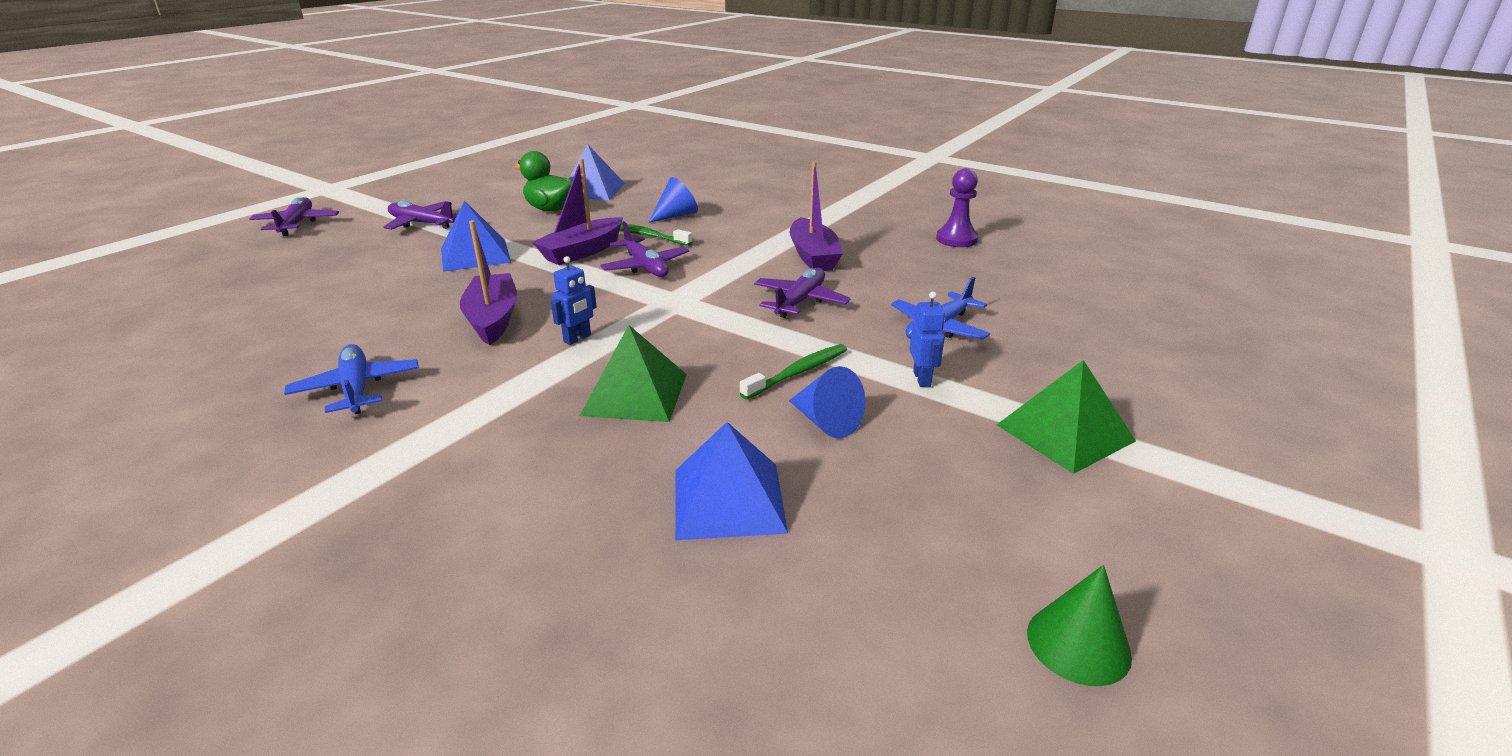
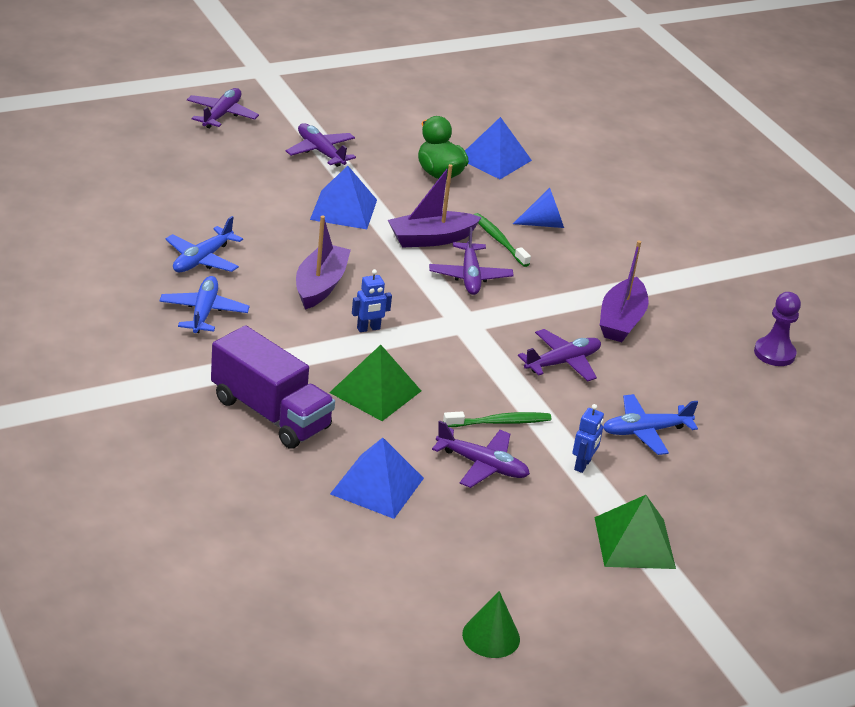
camera: 25 degrees right, 5 degrees up
blue cone [789,366,865,438] -> purple plane [432,420,530,488]
none -> blue plane [165,216,243,272]
none -> purple truck [211,325,335,449]

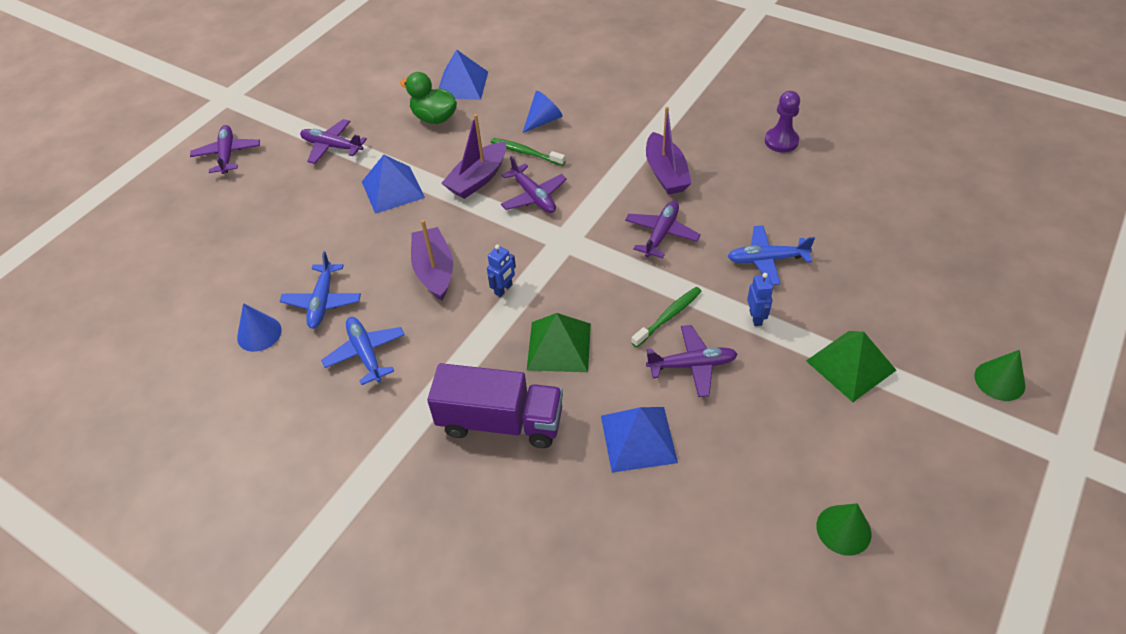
camera: 25 degrees left, 15 degrees up
blue plane [603,394,698,455] -> blue plane turned 45 degrees clockwise [727,225,815,285]
none -> blue cone [237,303,282,352]
none -> green cone [974,350,1025,401]

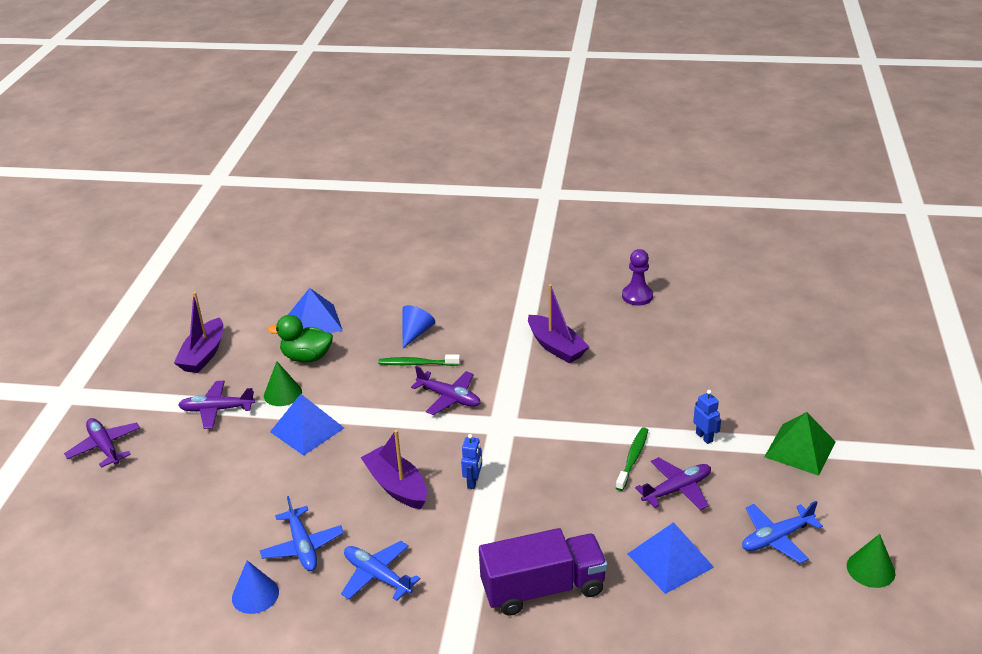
camera: 25 degrees left, 15 degrees down
purple boat [442,114,506,199] -> purple boat moved to [174,292,223,373]
green pyramid [527,313,591,372] -> none
purple plane [625,201,701,258] -> none
blue plane [727,225,815,285] -> blue plane moved to [742,501,823,563]
green cone [974,350,1025,401] -> green cone moved to [264,361,302,406]

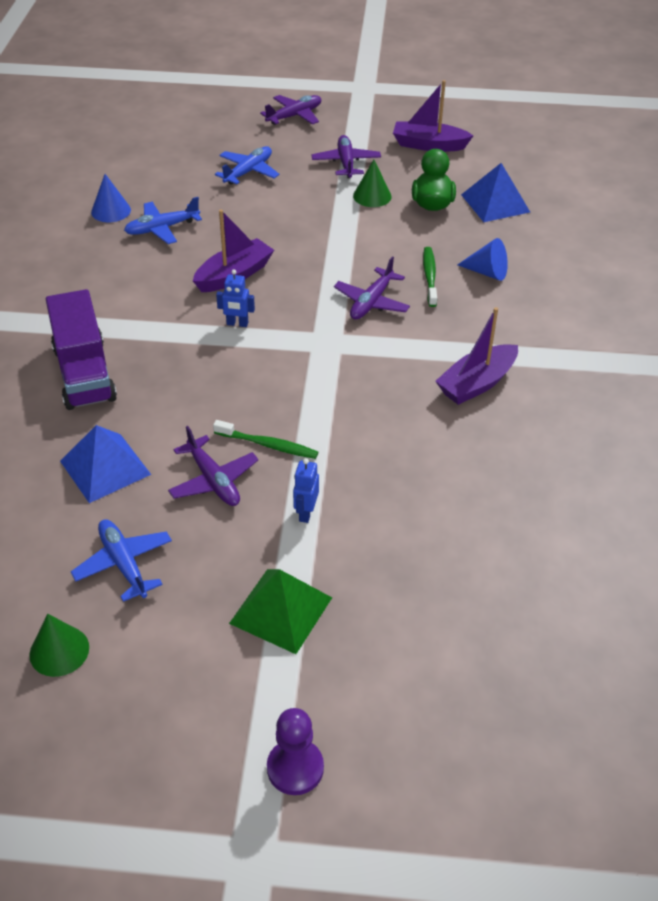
camera: 85 degrees right, 10 degrees up
blue pyramid [270,394,344,456] -> none
blue plane [341,541,421,601] -> blue plane moved to [215,146,280,185]
purple pawn [622,249,653,306] -> purple pawn moved to [267,708,324,795]
blue robot [693,390,721,444] -> blue robot turned 135 degrees clockwise [293,458,319,523]

